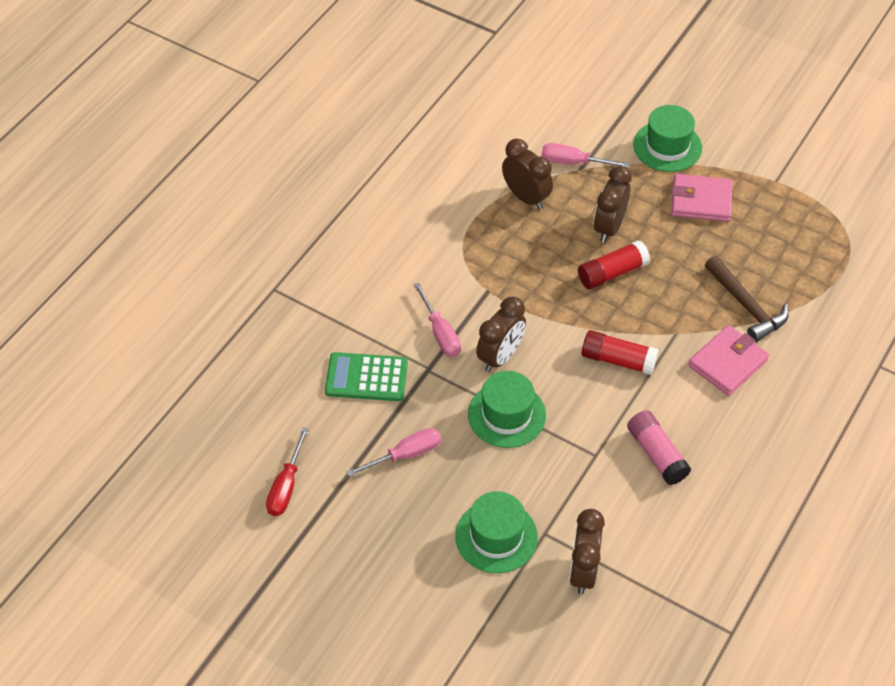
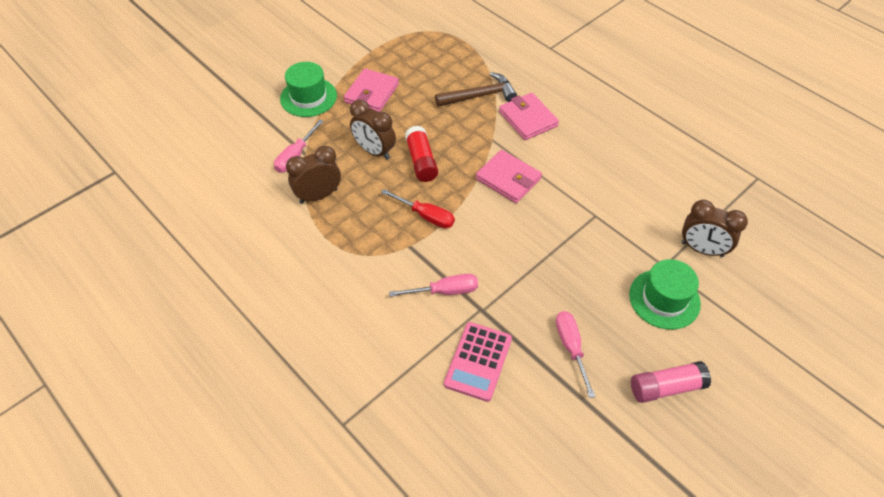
camera: 75 degrees left, 0 degrees up
red screwdriver [266,427,309,516] -> red screwdriver moved to [381,189,455,228]
green calculator [325,352,408,401] -> pink calculator [444,322,512,402]
green hat [468,371,546,448] -> none
brown clock [476,297,526,372] -> none
red glue stick [582,330,659,375] -> pink wallet [476,150,542,203]
pink glue stick [627,410,691,485] -> pink glue stick moved to [631,361,711,403]

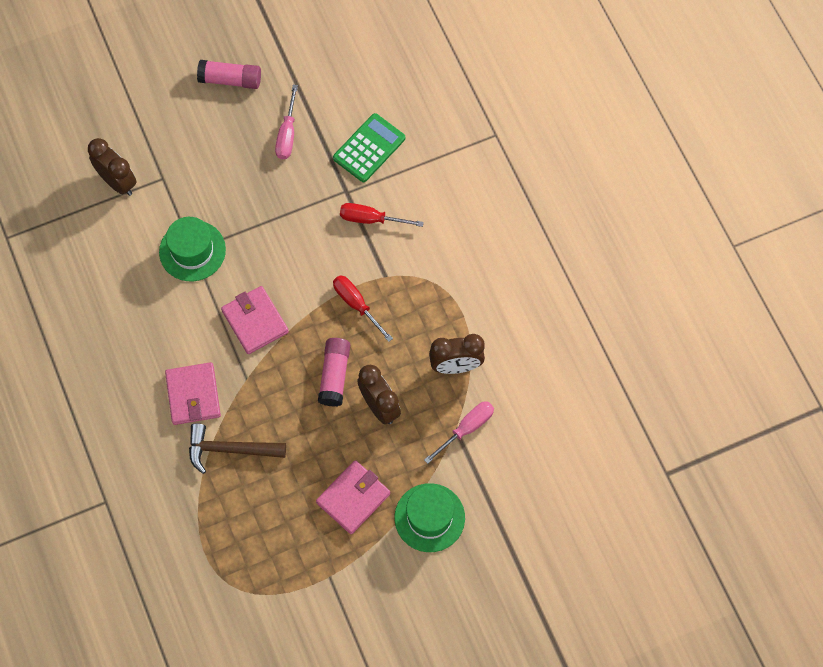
camera: 160 degrees left, 15 degrees up
pink screwdriver [389,274,478,297] -> red screwdriver [340,203,424,227]
red glue stick [405,126,438,182] -> pink glue stick [318,338,350,407]
pink calculator [444,322,512,402] -> green calculator [333,113,405,182]
green hat [629,259,701,330] -> green hat moved to [159,217,226,281]

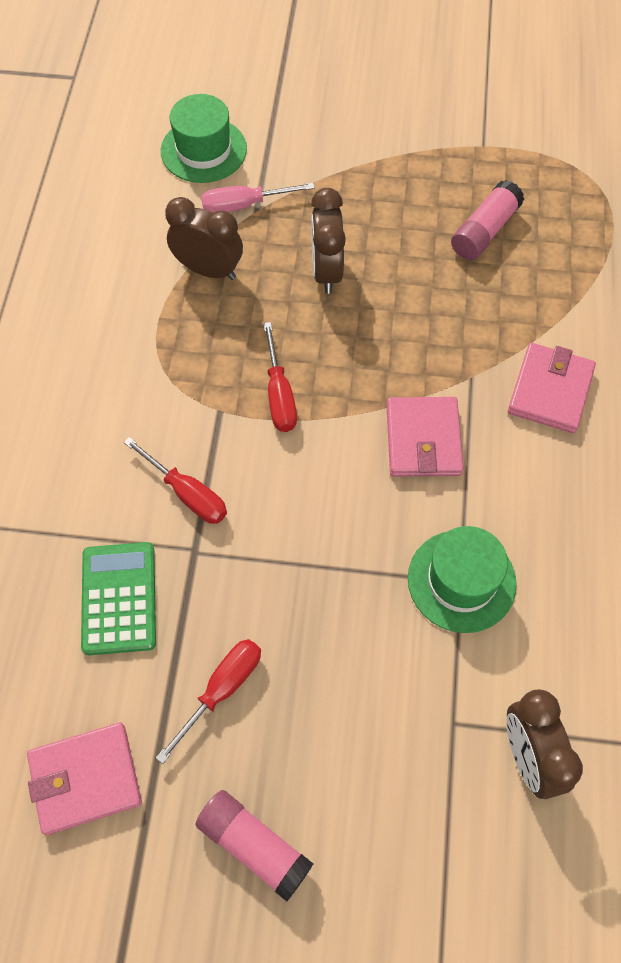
camera: 150 degrees left, 5 degrees down
brown hammer [189,423,286,474] -> none
pink screwdriver [275,85,298,160] -> red screwdriver [156,639,261,764]
pink wallet [316,460,390,534] -> pink wallet moved to [27,723,142,835]
pink glue stick [318,338,350,407] -> pink glue stick moved to [451,180,524,260]
green calculator [333,113,405,182] -> green calculator turned 105 degrees clockwise [81,542,156,655]
green hat [394,483,465,552] -> green hat moved to [161,94,247,183]

